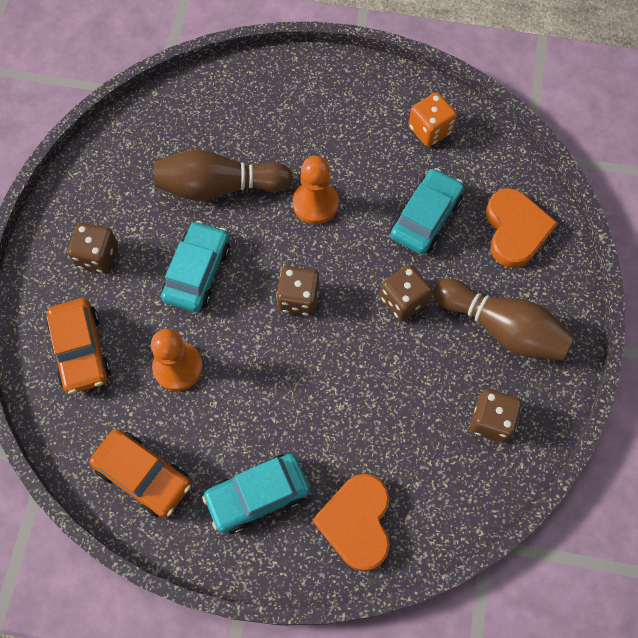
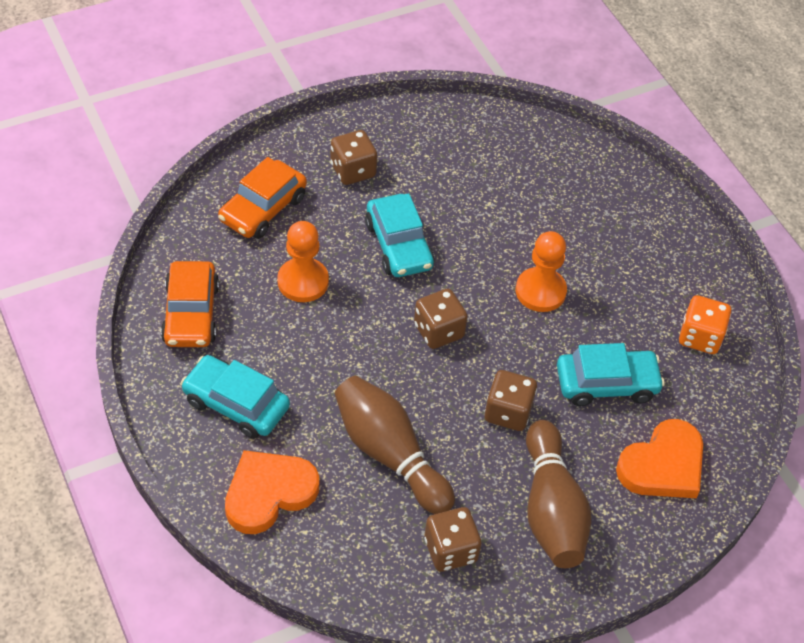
camera: 50 degrees right, 15 degrees down
brown bowling pin [154,149,293,201] -> brown bowling pin moved to [334,376,455,514]
turquoise car [161,221,230,312] -> turquoise car turned 90 degrees clockwise [365,193,434,277]

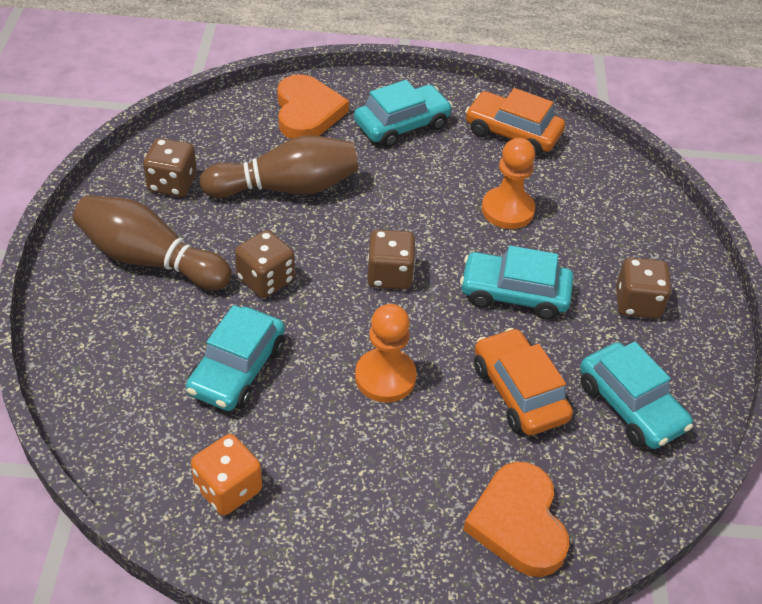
camera: 120 degrees right, 5 degrees down
orange car [218,157,307,239] -> orange car moved to [474,328,573,436]
orange heart [616,419,703,498] -> orange heart moved to [463,462,570,577]
none -> turquoise car [580,342,693,449]

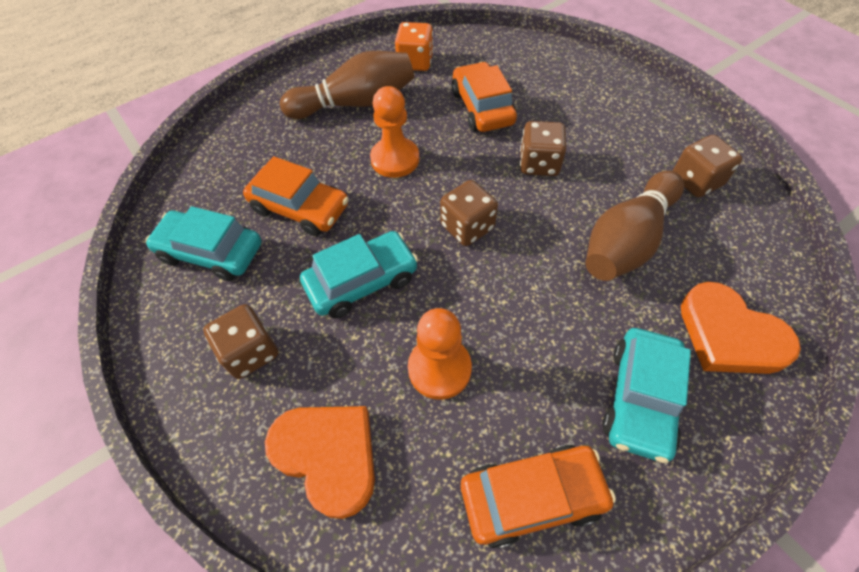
camera: 145 degrees right, 10 degrees up
brown bowling pin [73,195,232,290] -> brown bowling pin moved to [280,51,414,119]
turquoise car [186,305,285,411] -> orange car [451,62,517,132]
orange heart [463,462,570,577] -> orange heart moved to [265,406,375,519]

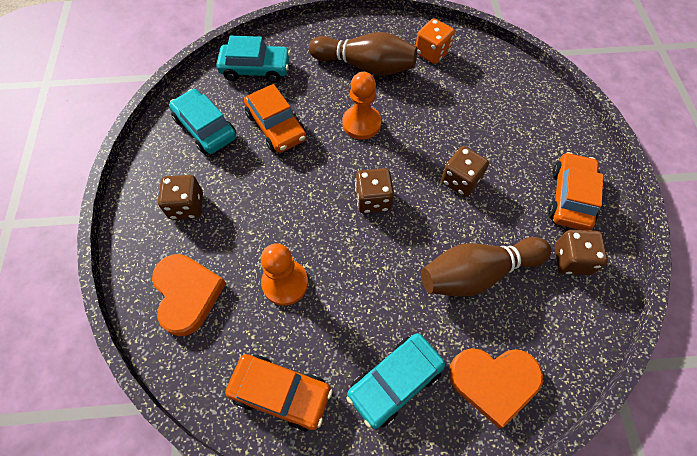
camera: 30 degrees right, 5 degrees up
turquoise car [300,231,418,319] -> turquoise car moved to [216,36,291,83]
orange car [451,62,517,132] -> orange car moved to [548,152,603,231]
orange heart [681,282,801,374] -> orange heart turned 75 degrees counterclockwise [449,348,543,428]

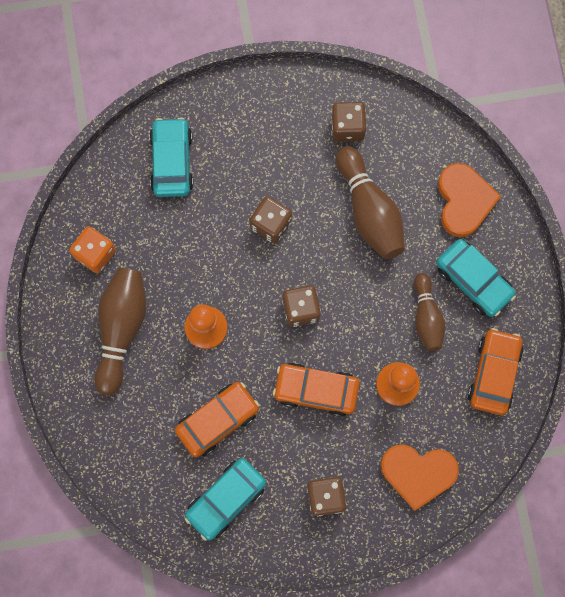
camera: 95 degrees left, 15 degrees up
orange heart [152,254,226,336] -> orange heart turned 150 degrees counterclockwise [381,444,459,511]
turquoise car [216,36,291,83] -> turquoise car moved to [149,117,194,197]
orange car [548,152,603,231] -> orange car moved to [273,363,360,417]
none -> brown bowling pin [414,273,445,351]

